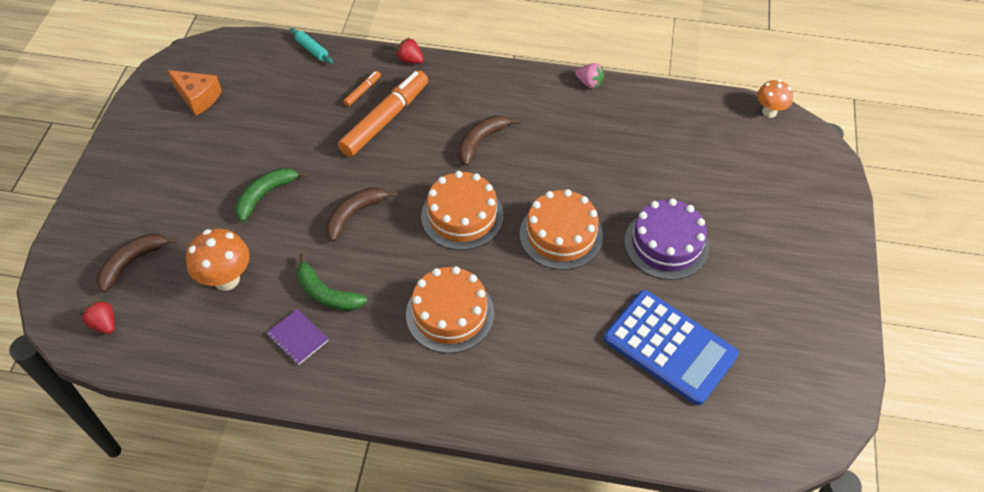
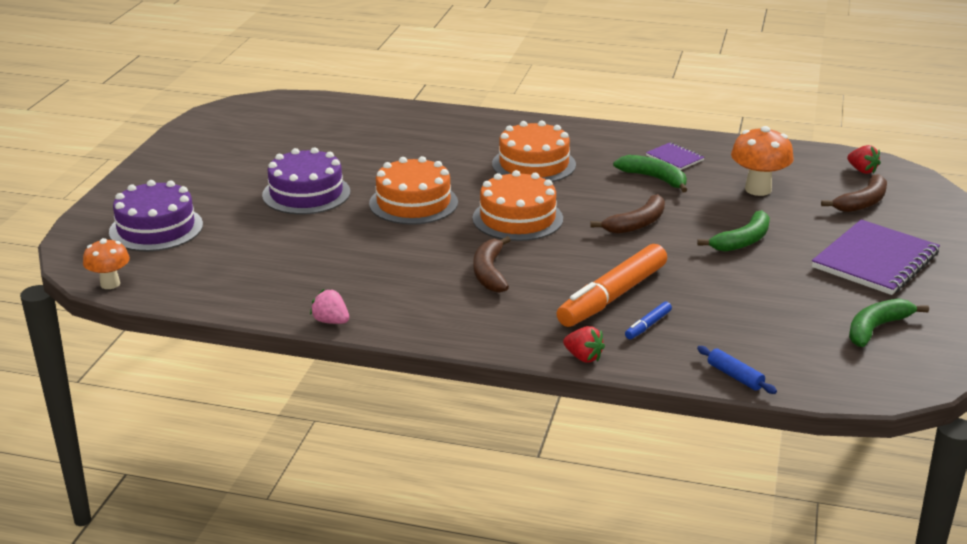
camera: 175 degrees left, 25 degrees down
orange cheese [168,70,222,116] -> green banana [849,298,929,347]
turquoise rolling pin [290,28,333,64] -> blue rolling pin [697,346,777,394]
orange marker [343,71,381,106] -> blue marker [625,301,672,339]
brown banana [458,115,520,166] -> brown banana turned 135 degrees clockwise [474,236,511,293]
blue calculator [604,290,739,405] -> none
none -> purple cake [109,180,203,251]
none -> purple notebook [812,220,940,295]

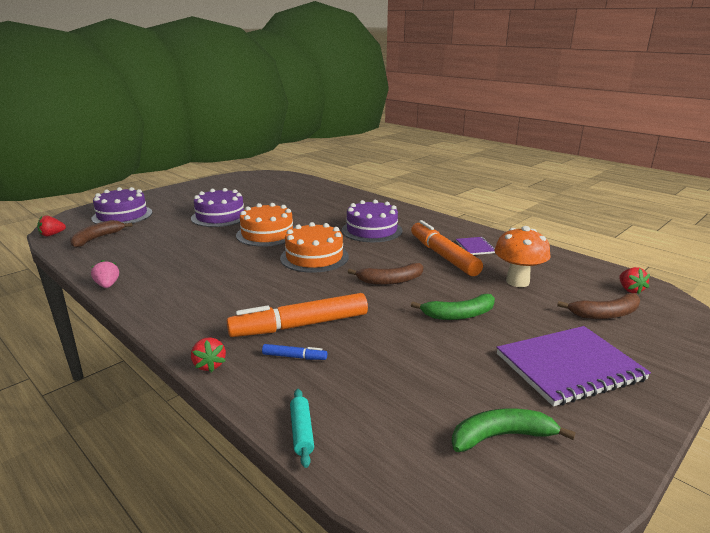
camera: 30 degrees right, 5 degrees down
orange mushroom [83,238,130,289] -> red strawberry [37,215,66,236]
brown banana [474,236,511,293] -> brown banana moved to [70,220,133,248]
orange cake [492,121,576,182] -> purple cake [342,200,402,242]
green banana [613,155,687,192] -> orange marker [411,220,483,276]
blue marker [625,301,672,339] -> blue marker turned 150 degrees counterclockwise [262,344,327,360]
blue rolling pin [697,346,777,394] -> turquoise rolling pin [290,389,314,468]

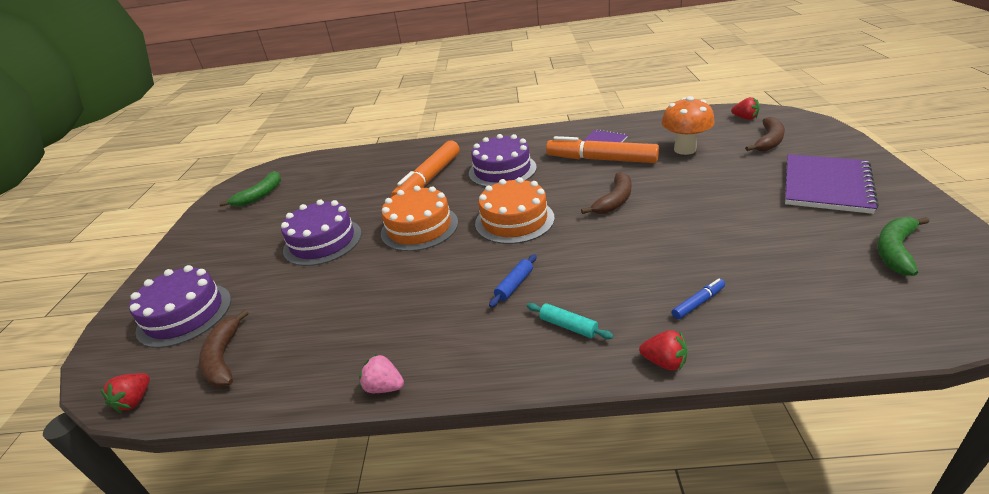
camera: 40 degrees left, 10 degrees up
orange marker [227,293,368,337] -> orange marker moved to [391,140,460,197]
turquoise rolling pin [290,389,314,468] -> turquoise rolling pin moved to [527,303,613,339]
green banana [411,294,495,320] -> green banana moved to [219,171,281,207]
none -> blue rolling pin [489,254,536,307]

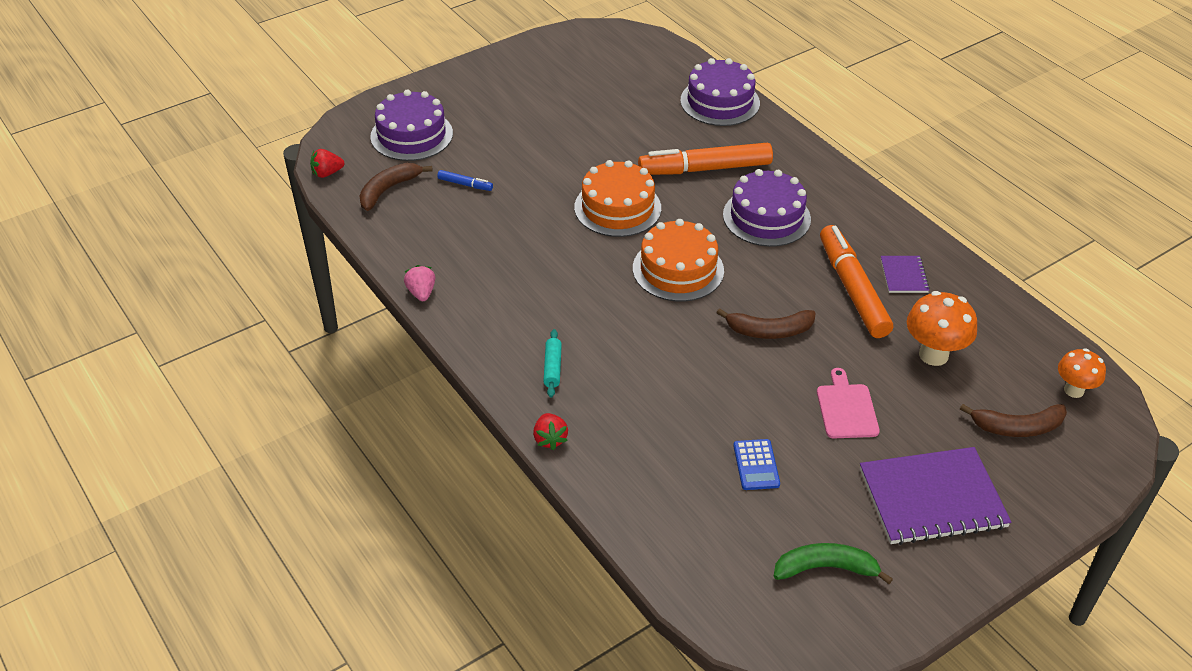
camera: 50 degrees right, 10 degrees up
green banana [219,171,281,207] -> none
purple cake [281,199,362,266] -> purple cake moved to [680,58,760,126]
blue rolling pin [489,254,536,307] -> none
blue marker [672,279,725,319] -> blue marker moved to [437,170,493,191]
red strawberry [731,97,759,120] -> orange mushroom [1058,348,1106,398]
none -> blue calculator [733,439,780,490]
none -> pink cutting board [817,368,880,438]

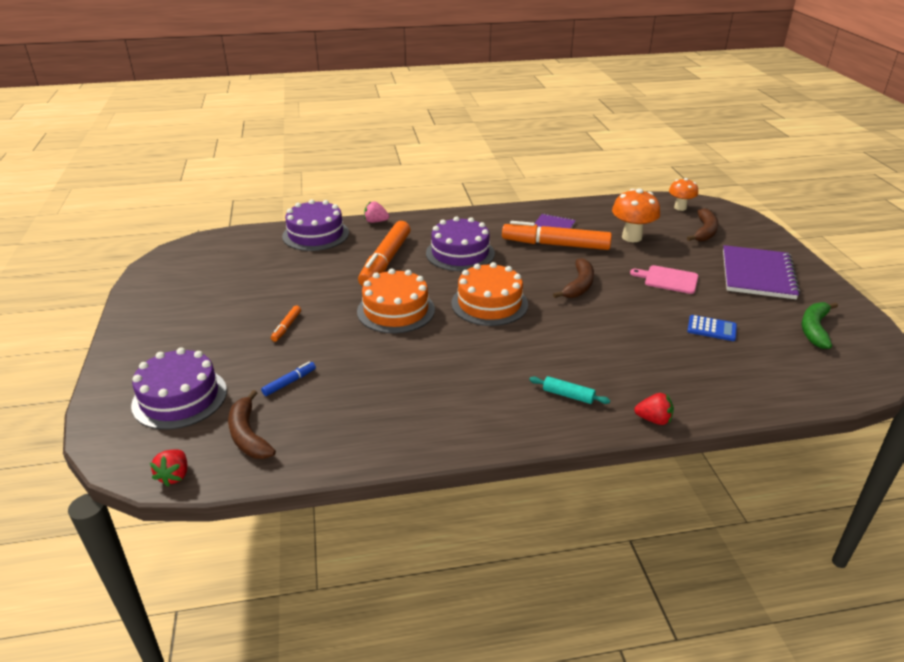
camera: 65 degrees left, 10 degrees down
pink strawberry [404,265,435,301] -> pink strawberry moved to [364,201,389,223]
none -> orange marker [271,306,301,342]

